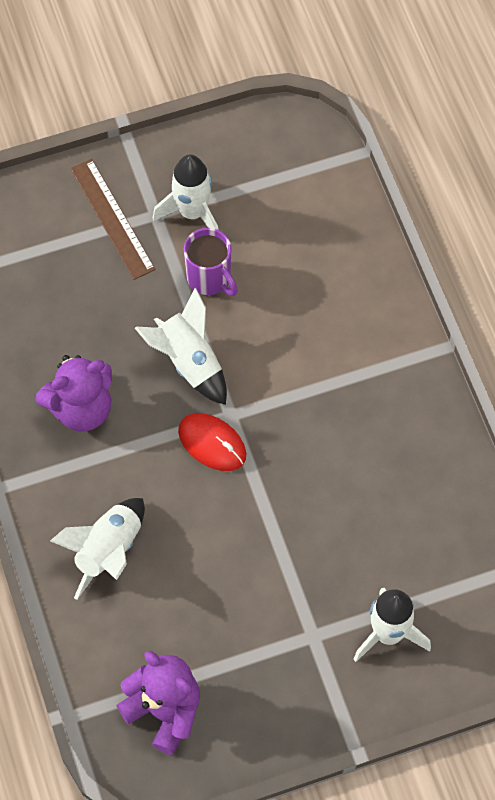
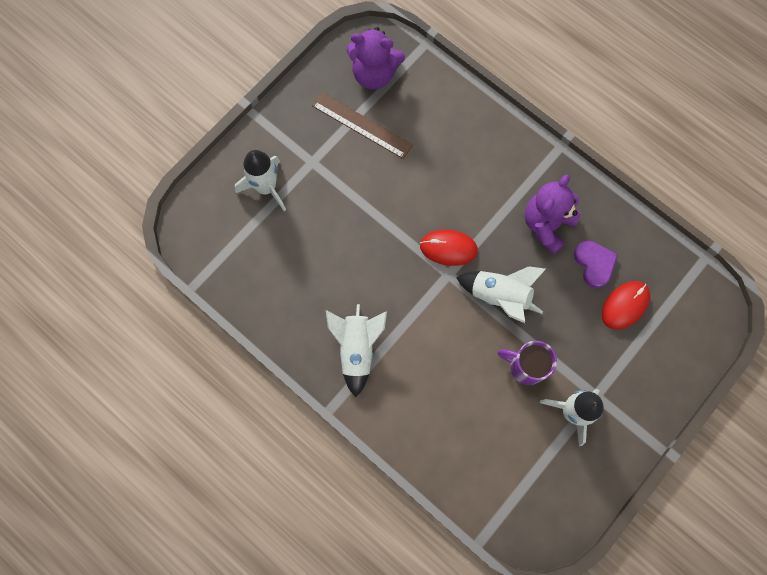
camera: 150 degrees right, 10 degrees up
white rocket [50,498,145,600] -> white rocket moved to [326,304,387,397]
brown ruler [71,159,155,280] -> brown ruler moved to [312,92,413,159]
none -> purple heart [574,240,618,288]
none -> red mouse [602,281,650,330]

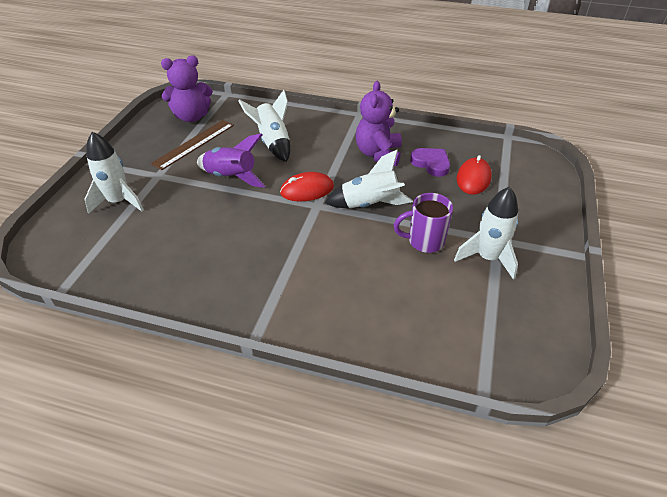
camera: 25 degrees left, 30 degrees down
brown ruler [312,92,413,159] -> brown ruler turned 60 degrees counterclockwise [151,120,234,170]
white rocket [326,304,387,397] -> white rocket moved to [238,90,290,162]
none -> purple rocket [197,133,265,188]

